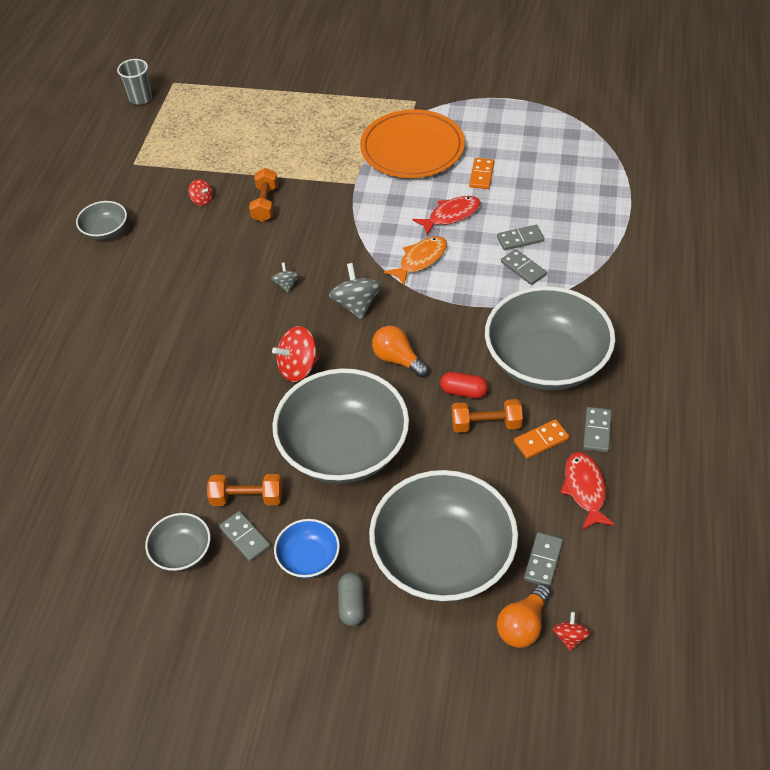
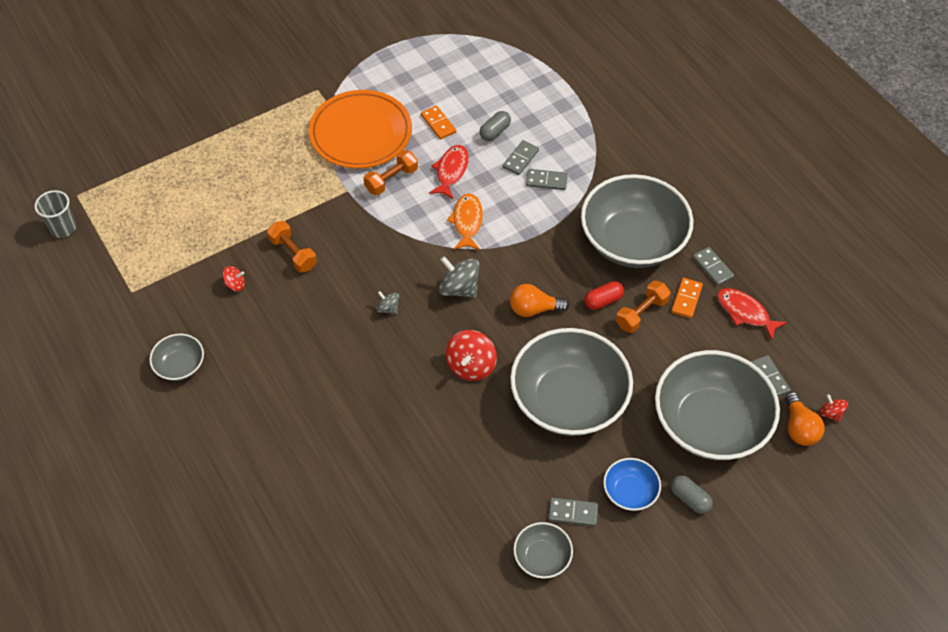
camera: 45 degrees left, 5 degrees up
orange dumbbell [207,474,282,506] -> orange dumbbell moved to [363,150,418,195]
none -> grey capsule [479,111,511,141]

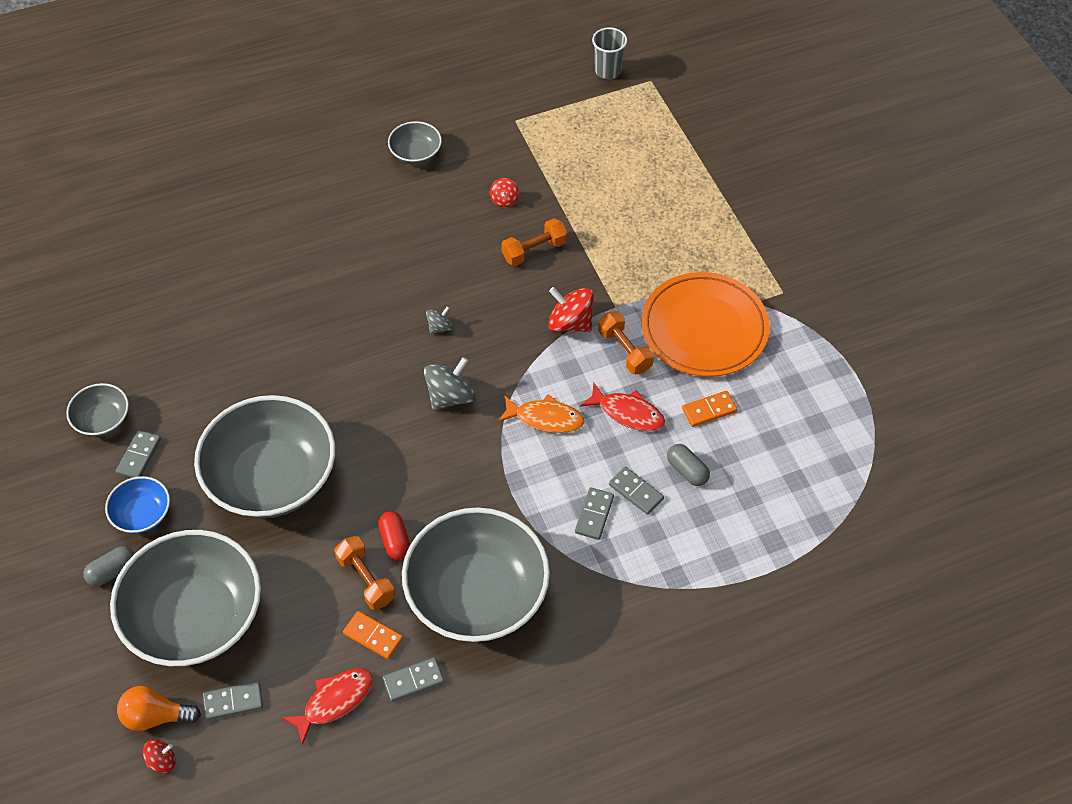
camera: 100 degrees right, 0 degrees up
red spinning top [445,330,497,381] -> red spinning top moved to [548,287,594,332]
orange light bulb [510,284,569,317] -> none

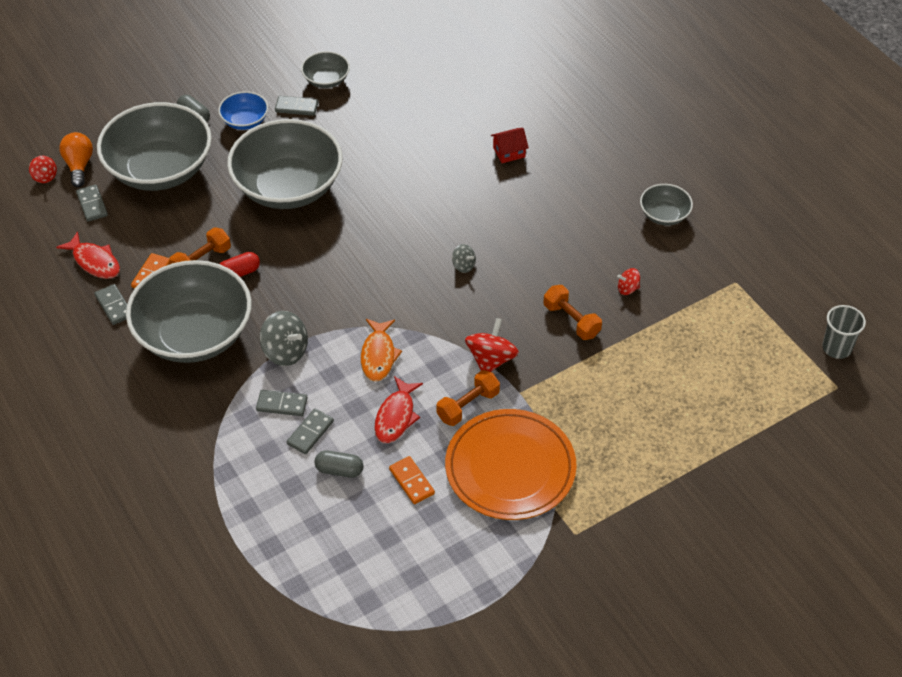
camera: 80 degrees right, 5 degrees down
grey spinning top [424,357,475,410] -> grey spinning top moved to [260,311,308,366]
grey capsule [667,444,710,486] -> grey capsule turned 60 degrees clockwise [314,450,364,478]
none -> red house [491,128,529,163]

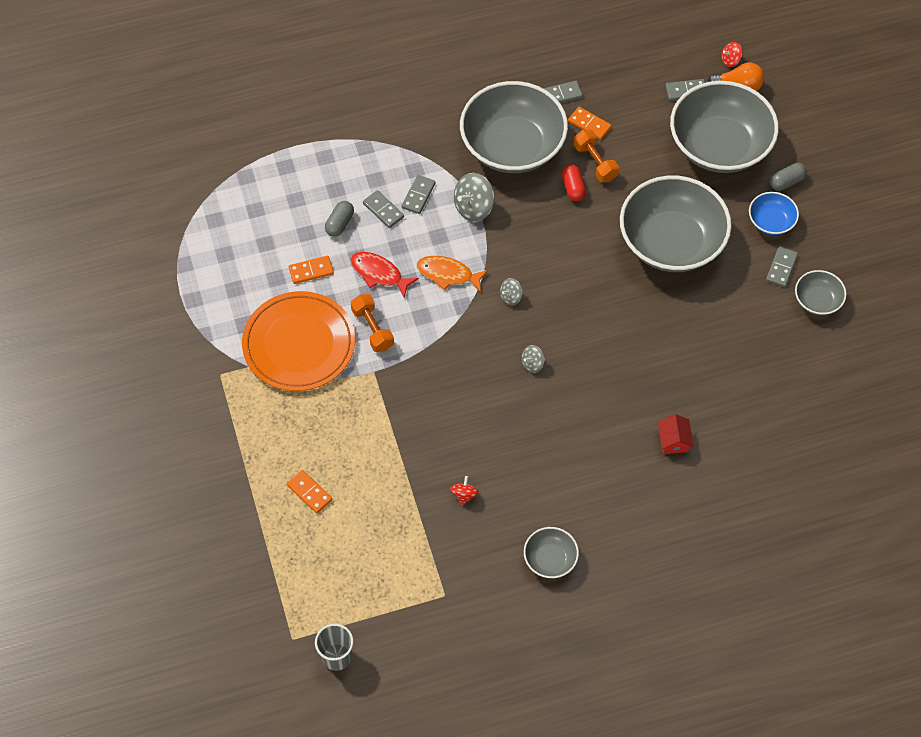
camera: 105 degrees right, 10 degrees up
red fish [56,231,120,279] -> none
red spinning top [465,318,519,372] -> none
orange dumbbell [544,285,602,340] -> none
none -> orange domino [287,470,333,513]
none -> grey spinning top [500,278,523,305]

